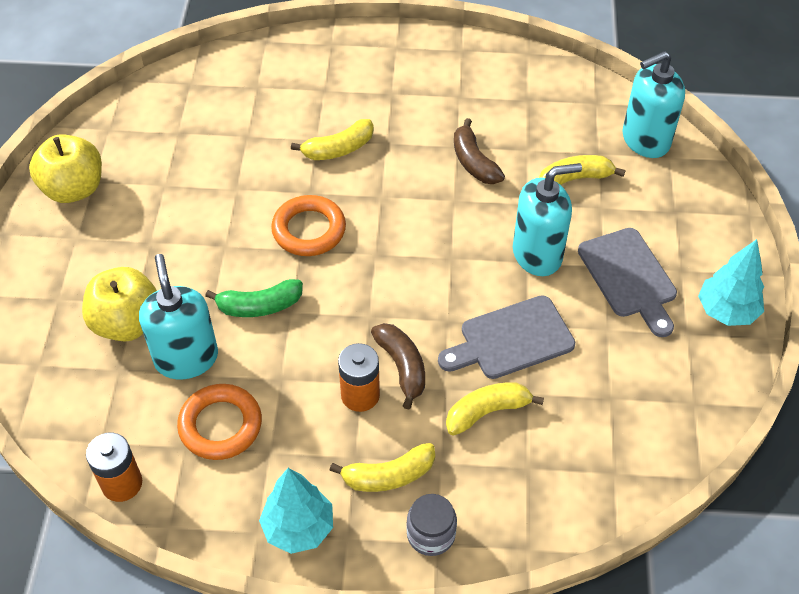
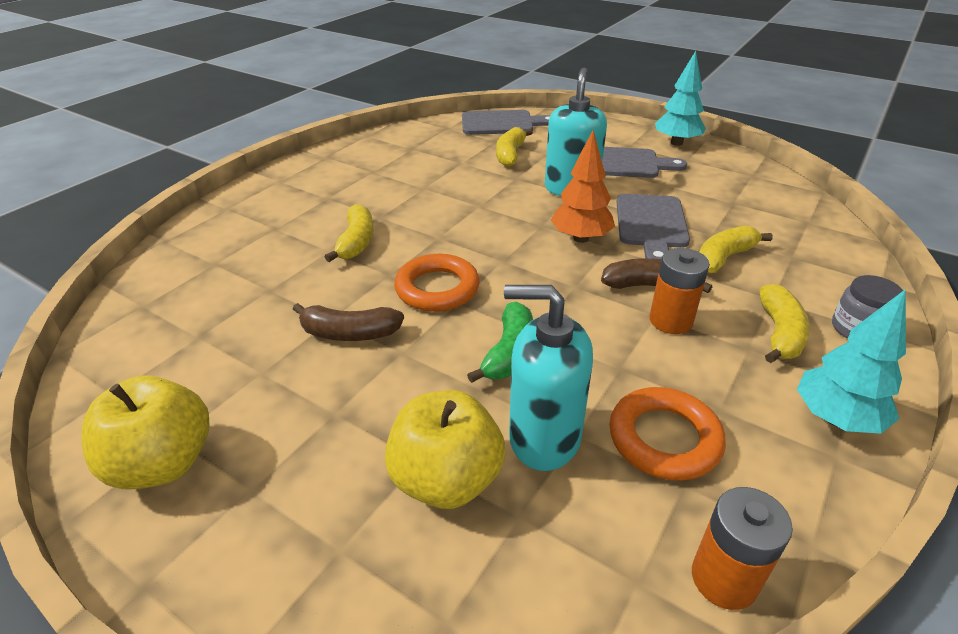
camera: 60 degrees left, 15 degrees down
yellow banana [446,382,544,436] -> yellow banana turned 45 degrees clockwise [700,225,773,273]
brown banana [454,118,505,184] -> brown banana moved to [293,303,404,341]
turquoise soap dispenser [623,51,685,158] -> grey cutting board [462,110,550,135]
none -> orange tree [551,130,615,243]

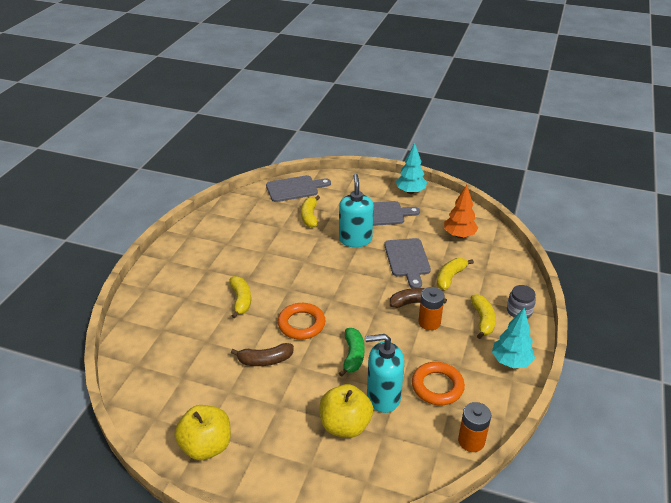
camera: 15 degrees left, 0 degrees up
orange tree [551,130,615,243] -> orange tree moved to [444,185,478,238]

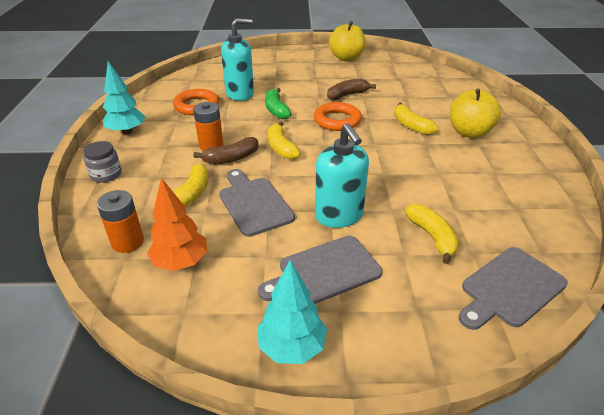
camera: 160 degrees right, 0 degrees up
yellow apple [320,384,373,438] -> yellow apple moved to [450,89,501,138]
orange battery [458,402,491,452] -> orange battery moved to [97,190,144,253]
yellow banana [470,294,496,339] -> yellow banana moved to [268,122,301,160]

